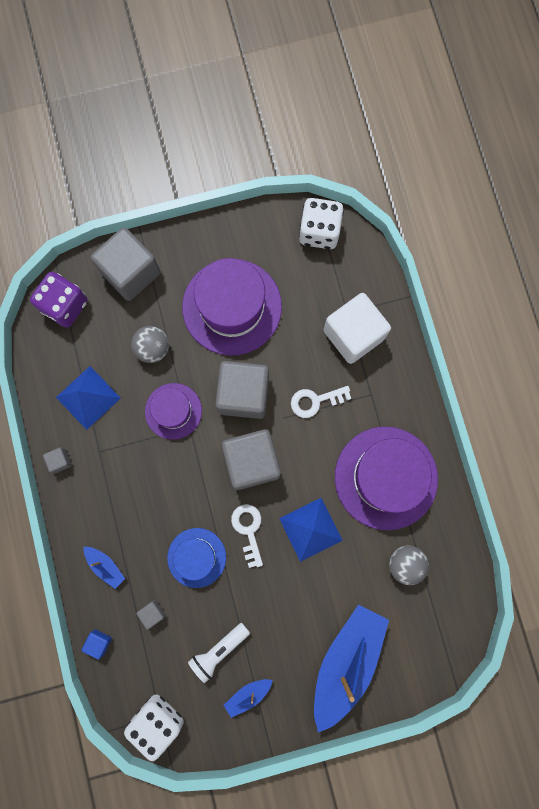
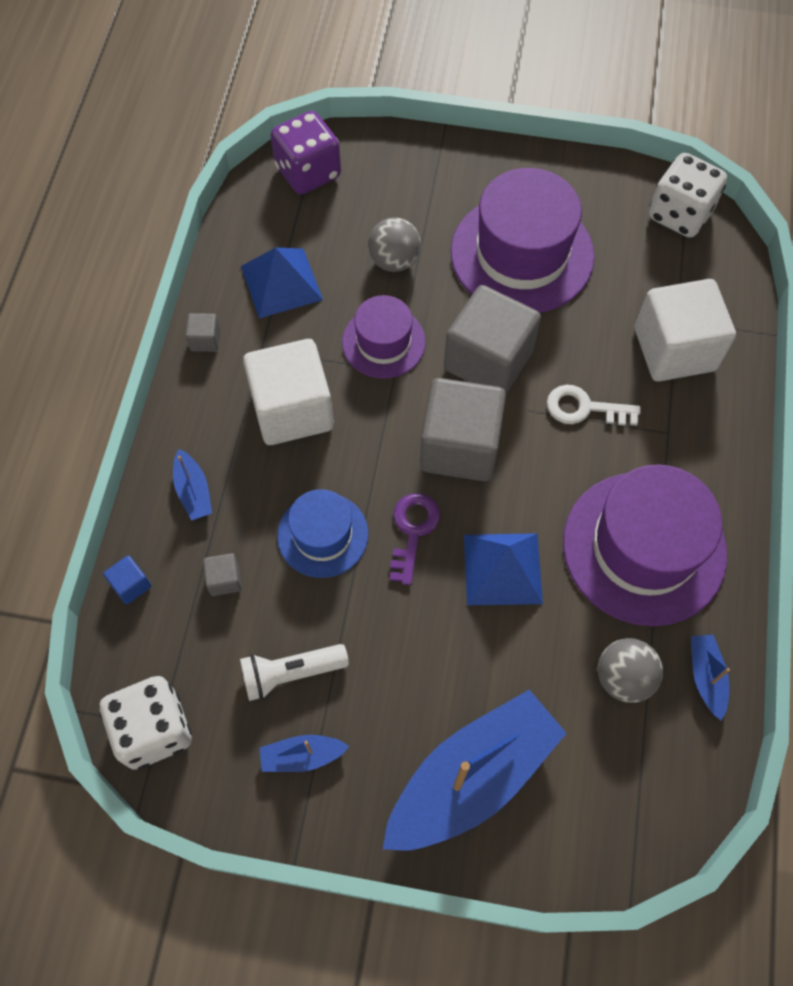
camera: 25 degrees right, 15 degrees down
grey cube [91,227,161,301] -> none
white key [231,504,263,568] -> purple key [390,493,440,585]
none -> white cube [243,339,334,445]
none -> blue boat [691,634,730,720]

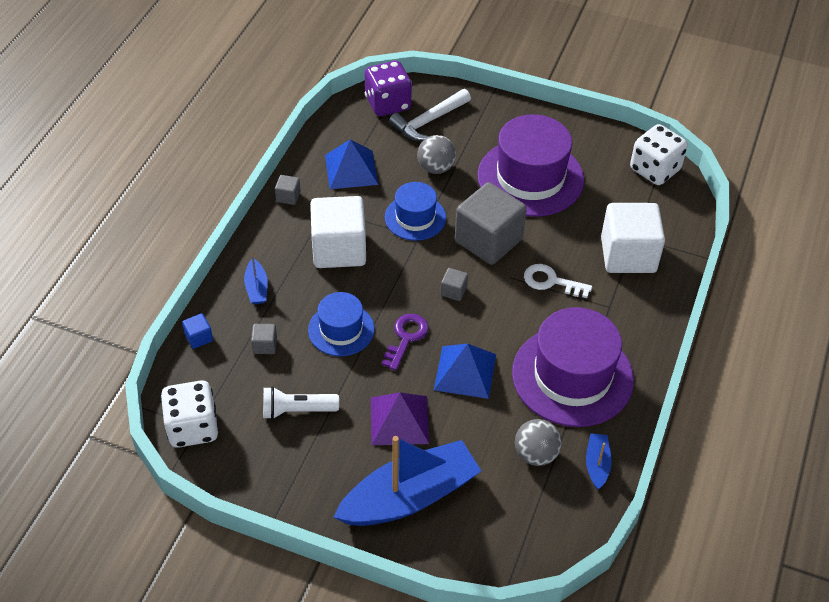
camera: 10 degrees right, 15 degrees down
blue boat [259,735,349,772] -> none
purple hat [342,295,426,379] -> blue hat [385,182,446,241]
grey cube [420,378,506,481] -> grey cube [441,268,468,301], size x0.41
none -> purple pyramid [371,393,429,445]
none -> white hammer [389,89,471,141]

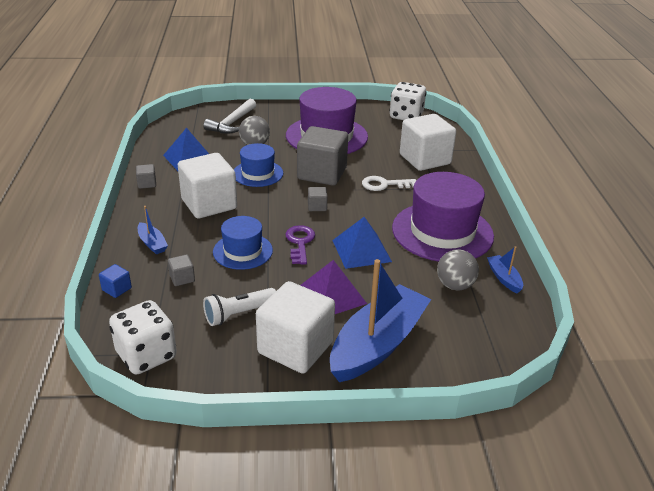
camera: 25 degrees left, 15 degrees down
purple dice [365,61,412,116] -> none
none -> white cube [256,281,335,374]

